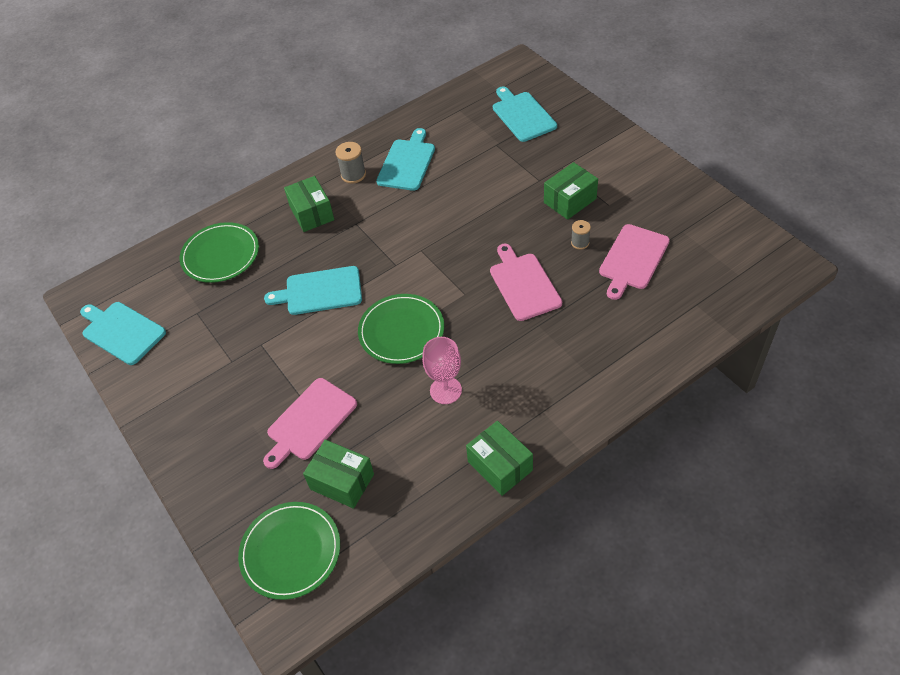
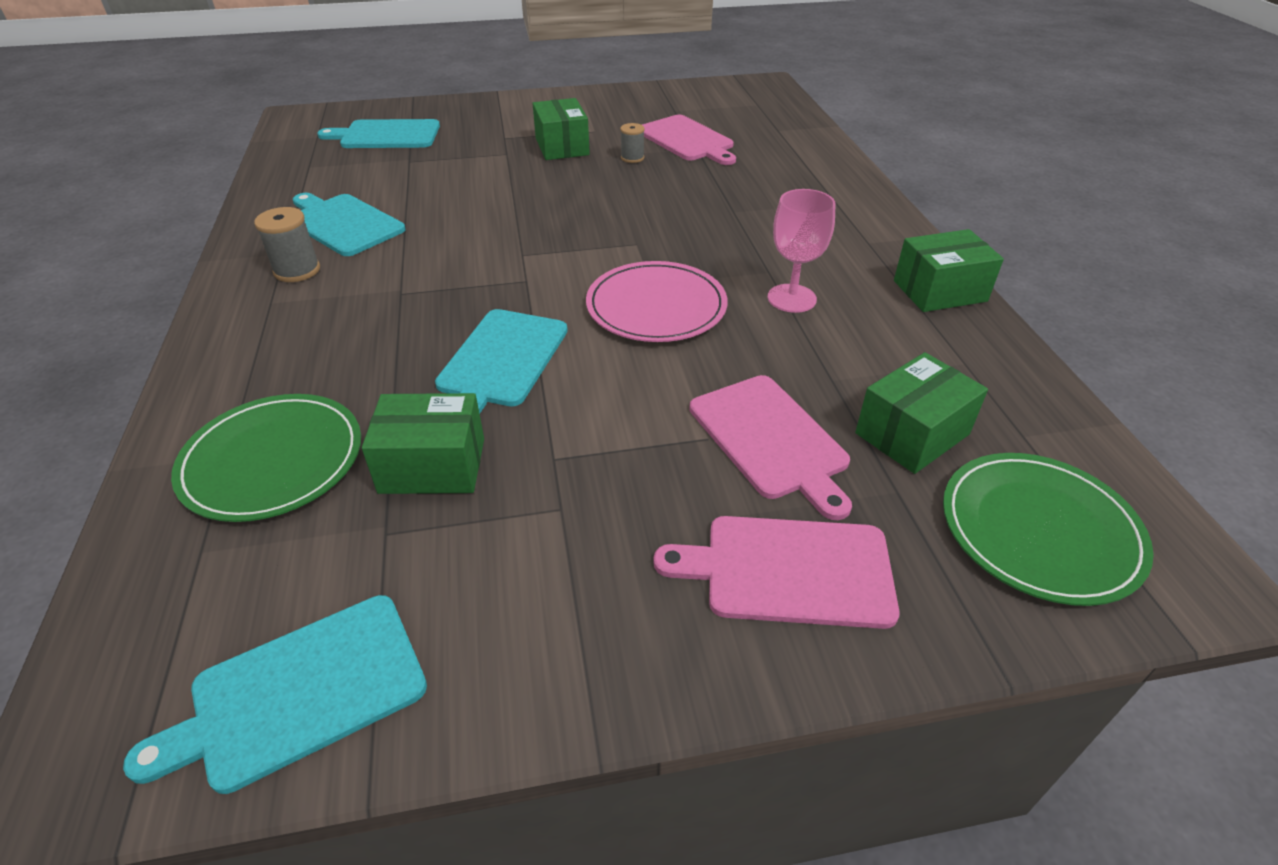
camera: 70 degrees left, 10 degrees down
green box [284,176,334,232] -> green box moved to [362,393,484,494]
green plate [358,294,444,364] -> pink plate [586,261,727,342]
pink cutting board [490,244,562,321] -> pink cutting board moved to [653,516,900,629]

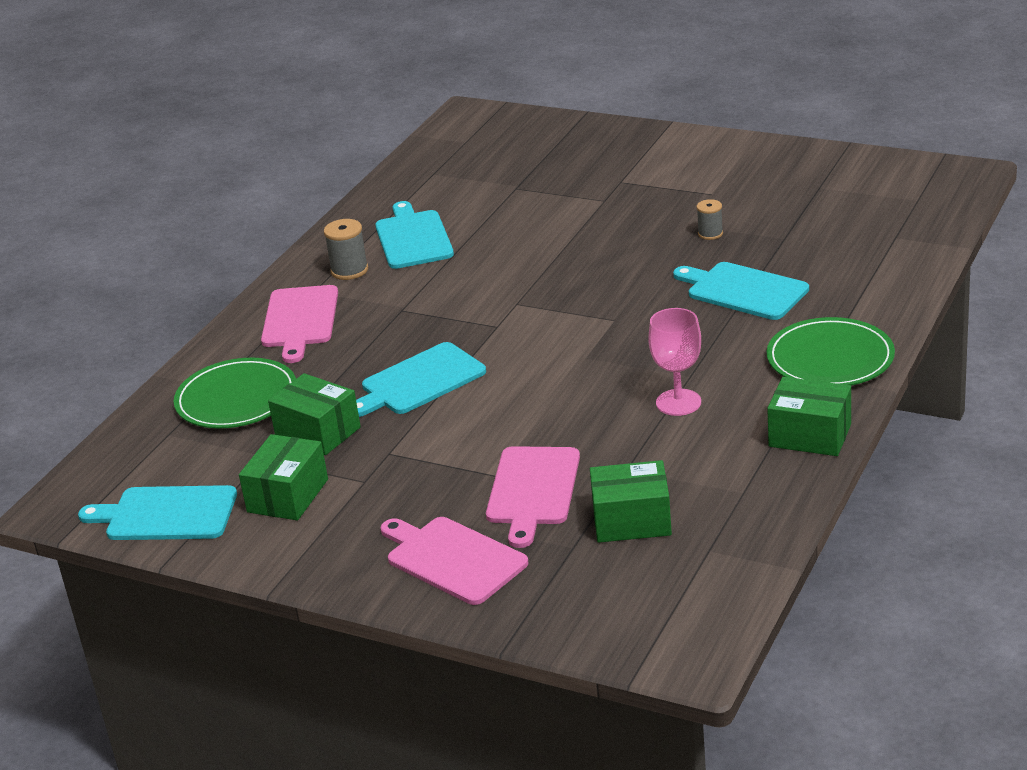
camera: 40 degrees right, 10 degrees down
turquoise cutting board [317,119,440,148] -> turquoise cutting board moved to [673,262,809,320]
green box [532,98,590,160] -> green box moved to [239,434,328,520]
pink plate [586,261,727,342] -> none
pink cutting board [642,115,736,165] -> pink cutting board moved to [261,285,338,363]
green plate [943,453,1154,606] -> green plate moved to [767,317,895,386]

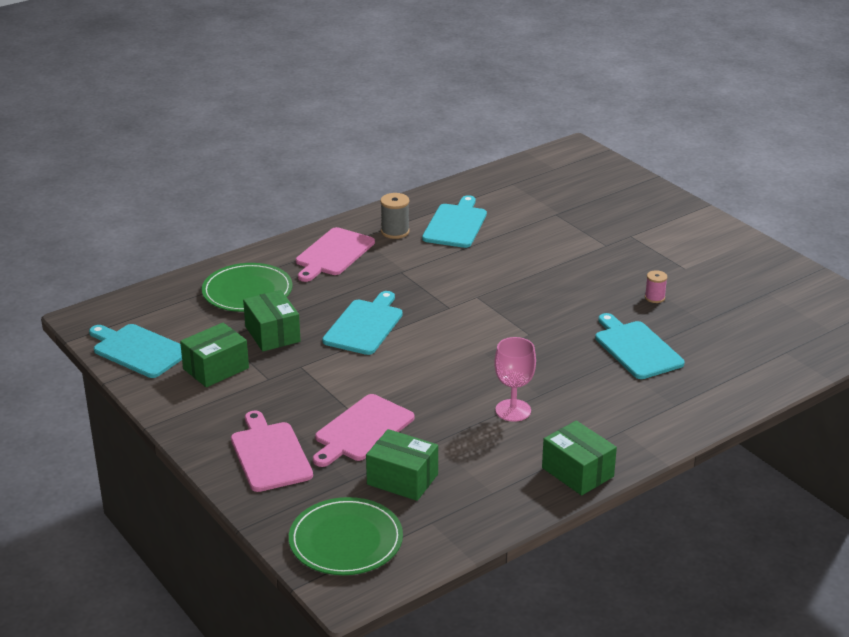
camera: 25 degrees right, 0 degrees up
turquoise cutting board [356,342,486,417] -> turquoise cutting board turned 120 degrees clockwise [322,291,403,355]
grey spool [697,199,723,240] -> pink spool [645,270,667,303]
green plate [767,317,895,386] -> green plate moved to [289,497,403,575]

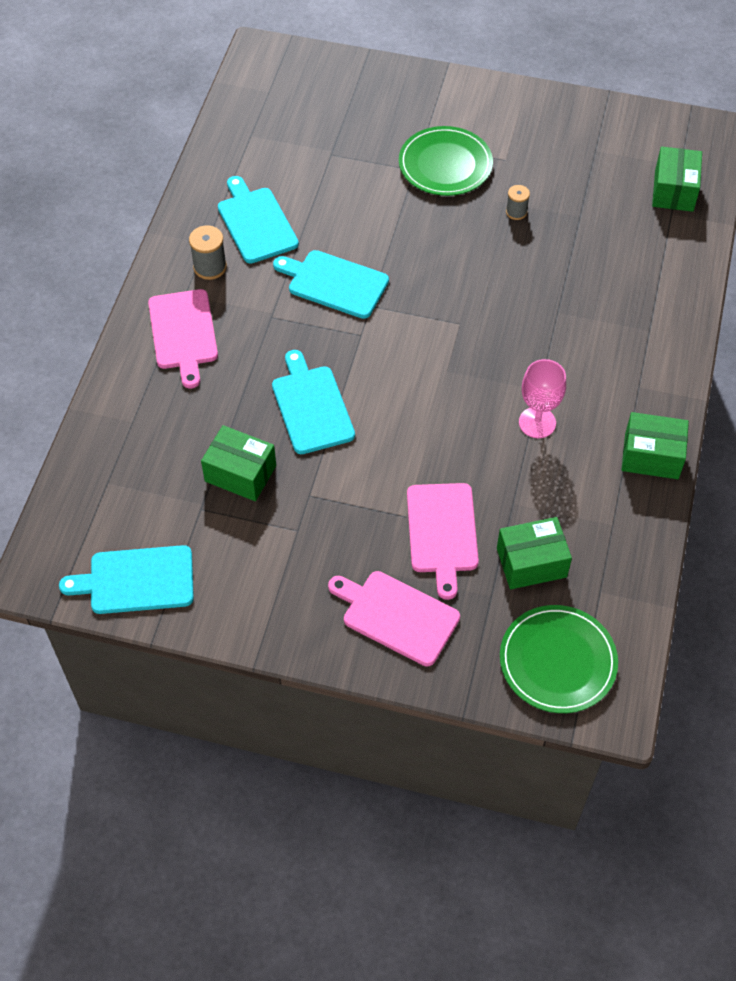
camera: 40 degrees left, 25 degrees up
green box [180,323,249,387] -> green box moved to [652,147,702,212]
green plate [202,263,293,312] -> green plate moved to [399,126,493,196]
turquoise cutting board [595,313,685,379] -> turquoise cutting board moved to [273,250,389,319]
pink spool [645,270,667,303] -> grey spool [506,185,530,220]

